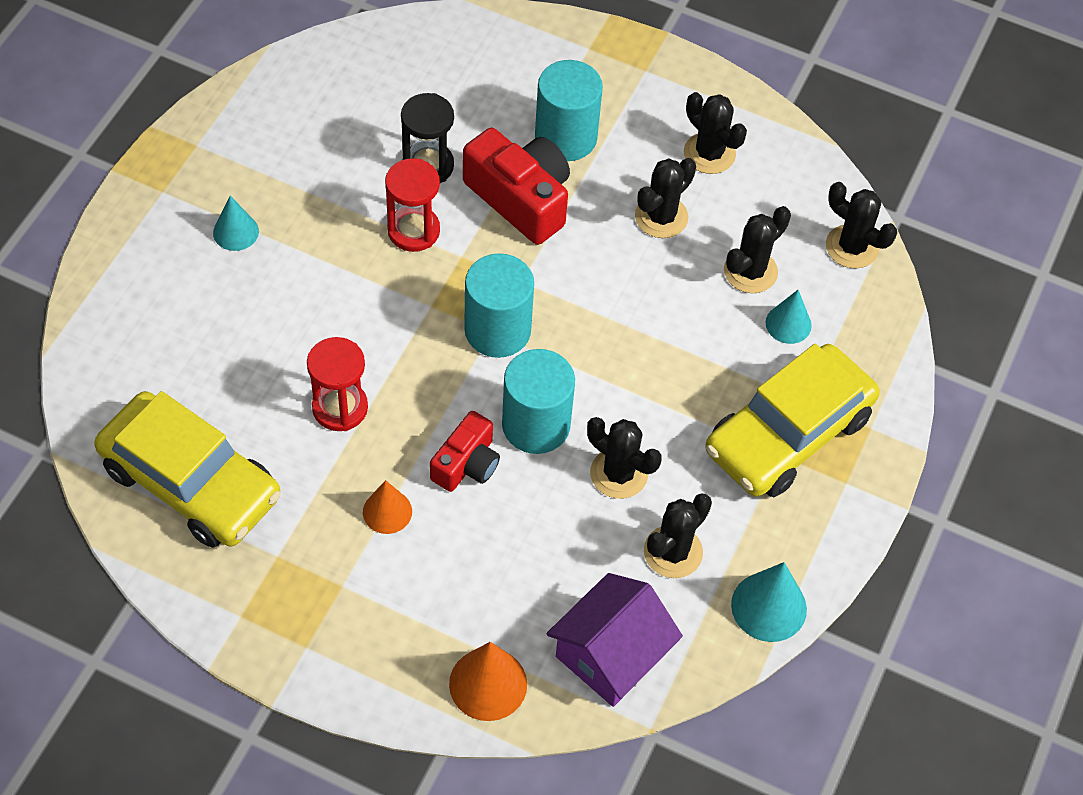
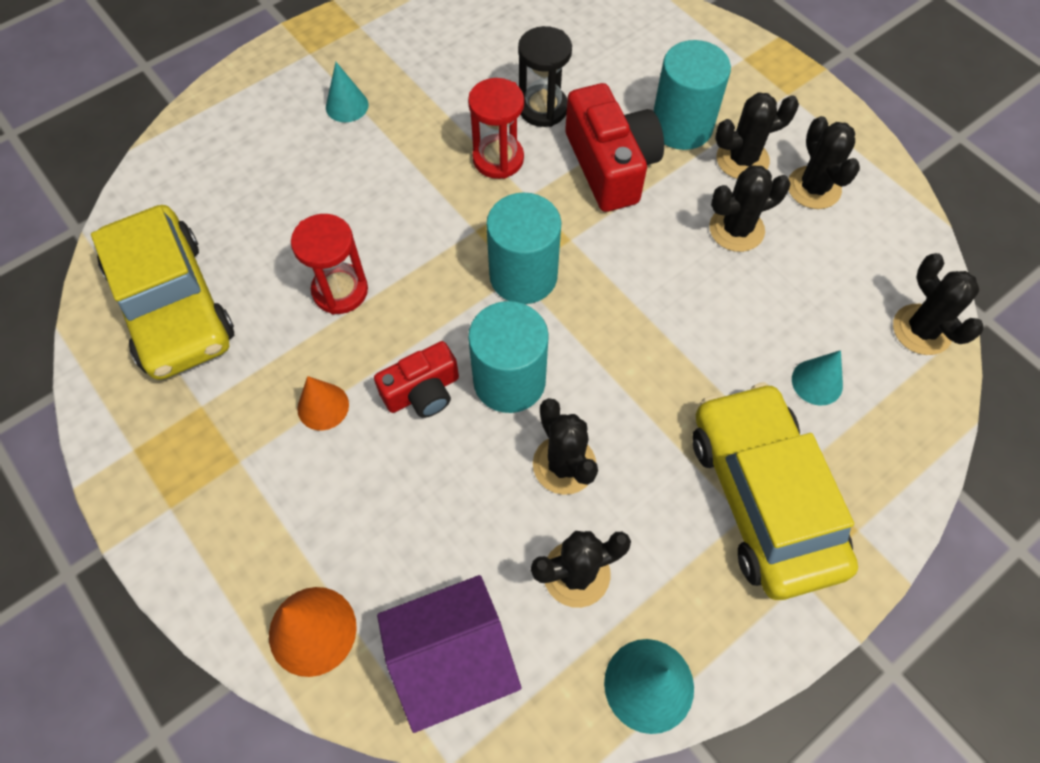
camera: 30 degrees right, 5 degrees up
yellow car [705,344,880,497] -> yellow car turned 90 degrees clockwise [693,382,858,600]
black cactus [724,206,791,293] -> black cactus moved to [715,92,799,179]

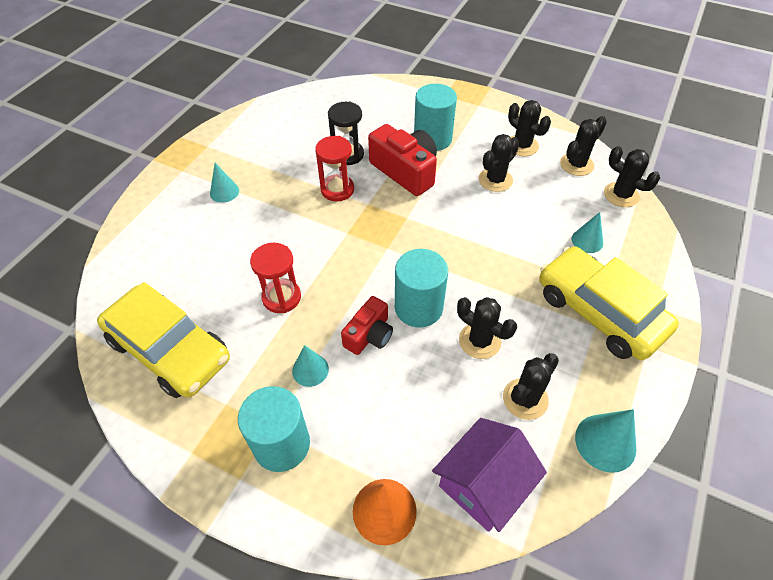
camera: 25 degrees left, 10 degrees down
orange cone [297,376,349,430] -> turquoise cone [292,345,329,387]
turquoise cylinder [486,193,562,304] -> turquoise cylinder moved to [238,386,310,472]
black cactus [715,92,799,179] -> black cactus moved to [560,116,607,176]

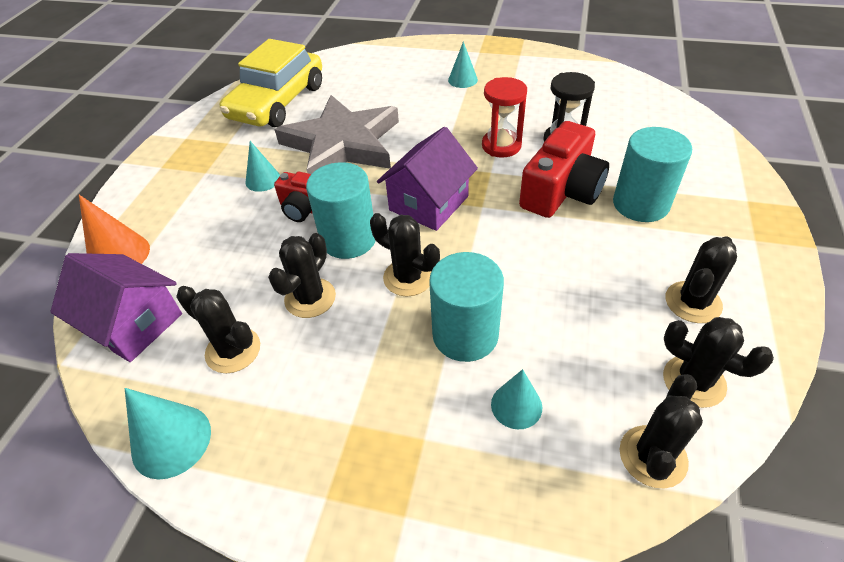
camera: 80 degrees right, 5 degrees down
turquoise cylinder [238,386,310,472] -> turquoise cylinder moved to [429,252,504,362]
red hourglass [250,243,301,313] -> grey star [275,95,399,174]
black cactus [479,134,519,192] -> black cactus moved to [370,213,440,296]
yellow car [539,246,679,360] -> none
none -> purple house [377,127,478,231]

